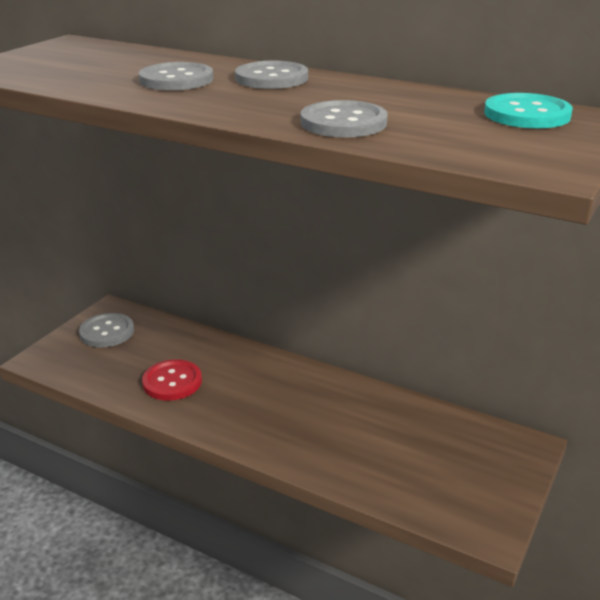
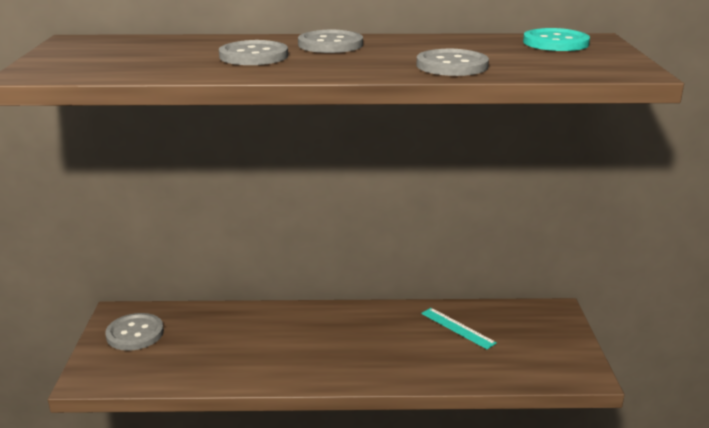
camera: 30 degrees left, 5 degrees down
red button [142,359,202,401] -> none
none -> turquoise ruler [421,308,497,349]

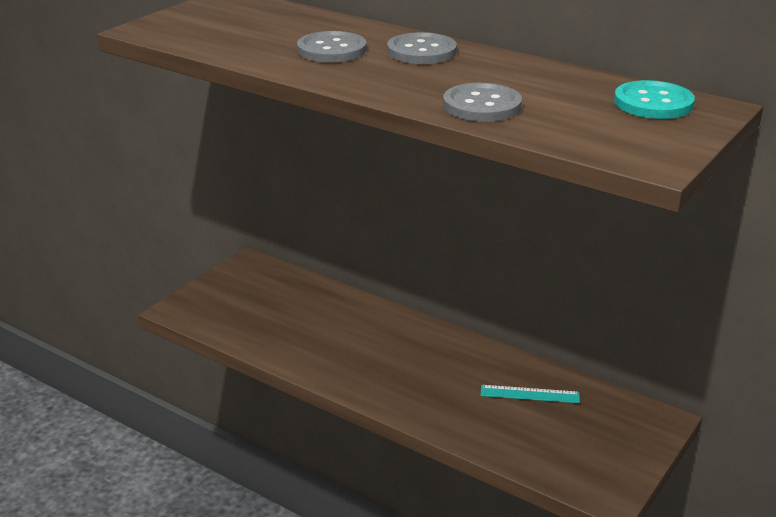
camera: 35 degrees right, 5 degrees up
grey button [105,313,164,351] -> none
turquoise ruler [421,308,497,349] -> turquoise ruler turned 75 degrees counterclockwise [480,385,580,403]

